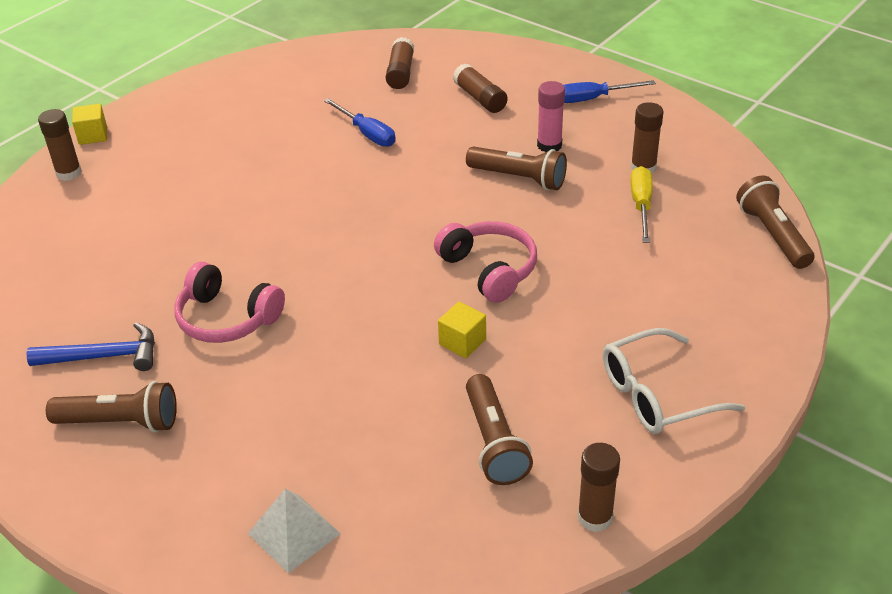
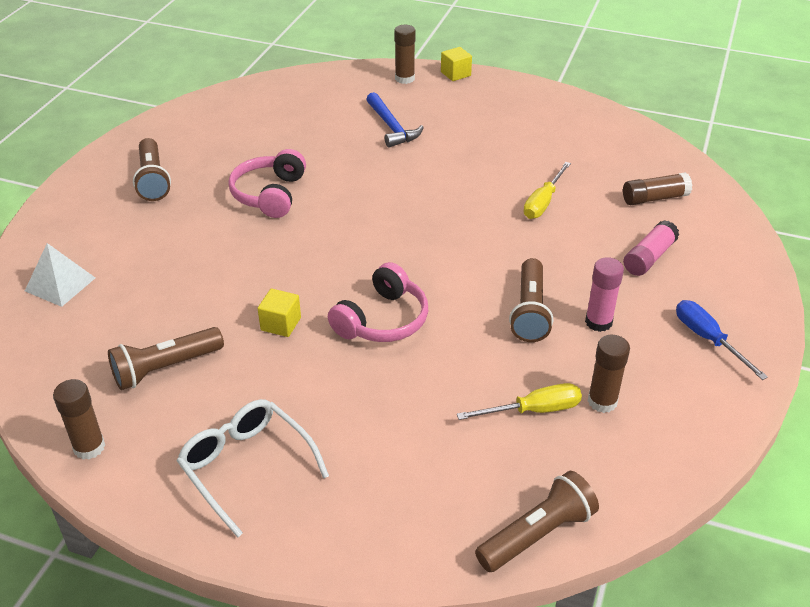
camera: 70 degrees right, 0 degrees up
blue hammer [27,322,155,371] -> blue hammer moved to [366,92,424,148]
blue screwdriver [324,98,396,147] -> yellow screwdriver [523,162,571,219]
brown glue stick [453,63,508,113] -> pink glue stick [623,220,679,276]

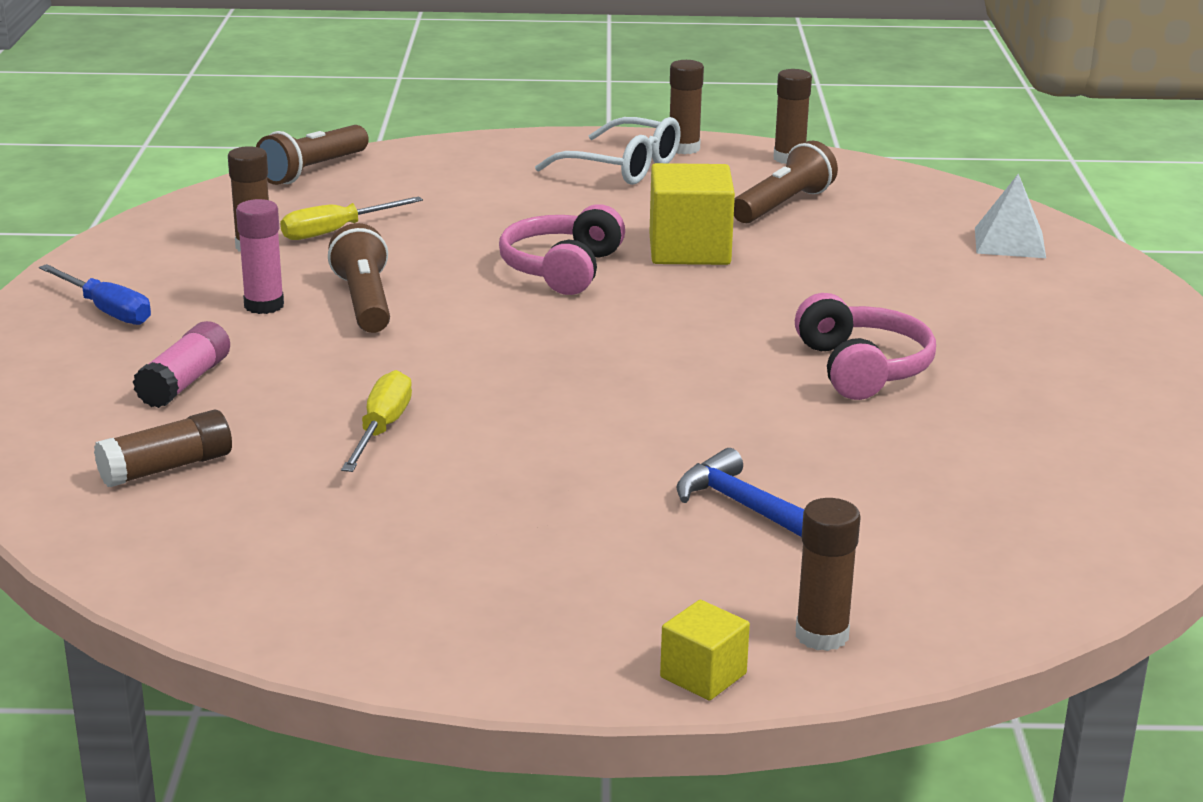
camera: 160 degrees right, 15 degrees down
brown flashlight [133,138,171,201] -> none
yellow cube [258,289,301,337] -> yellow cube [649,163,735,265], size x1.86
none -> brown glue stick [670,60,704,154]

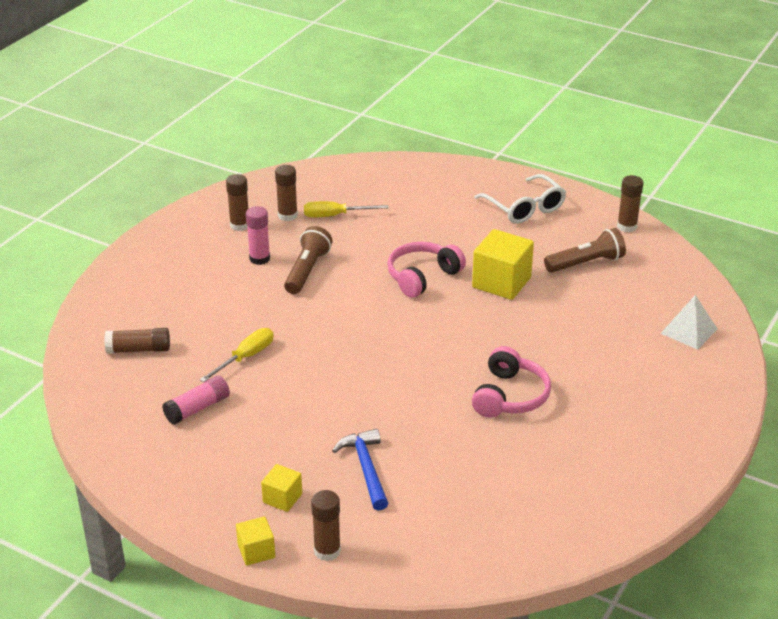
camera: 30 degrees right, 10 degrees up
blue screwdriver [39,264,151,325] -> none
pink glue stick [133,321,230,408] -> pink glue stick moved to [162,376,230,425]
brown flashlight [256,125,369,185] -> none
brown glue stick [670,60,704,154] -> brown glue stick moved to [226,174,248,231]
none -> yellow cube [261,464,302,512]

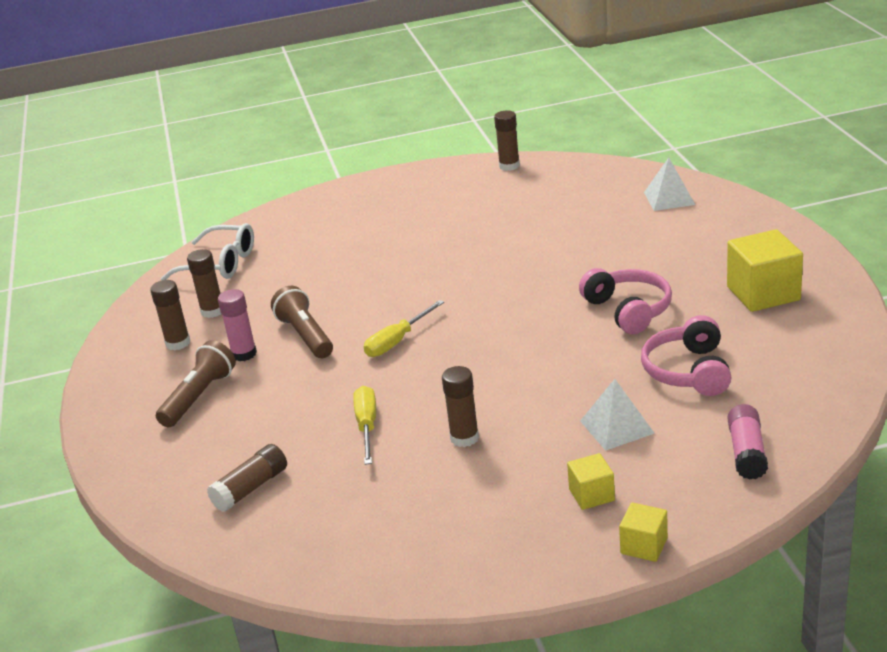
camera: 40 degrees left, 5 degrees down
pink glue stick [162,376,230,425] -> pink glue stick moved to [728,404,768,480]
yellow screwdriver [304,201,388,217] -> yellow screwdriver moved to [364,300,444,357]
brown glue stick [311,490,341,561] -> brown glue stick moved to [442,366,479,447]
blue hammer [332,429,389,511] -> white pyramid [580,379,655,451]
pink headphones [387,242,466,298] -> pink headphones moved to [641,315,731,396]
yellow cube [472,229,534,300] -> yellow cube moved to [727,229,803,312]
white glasses [474,174,566,224] -> white glasses moved to [161,223,254,281]
brown flashlight [544,228,626,273] -> brown flashlight moved to [156,340,236,427]

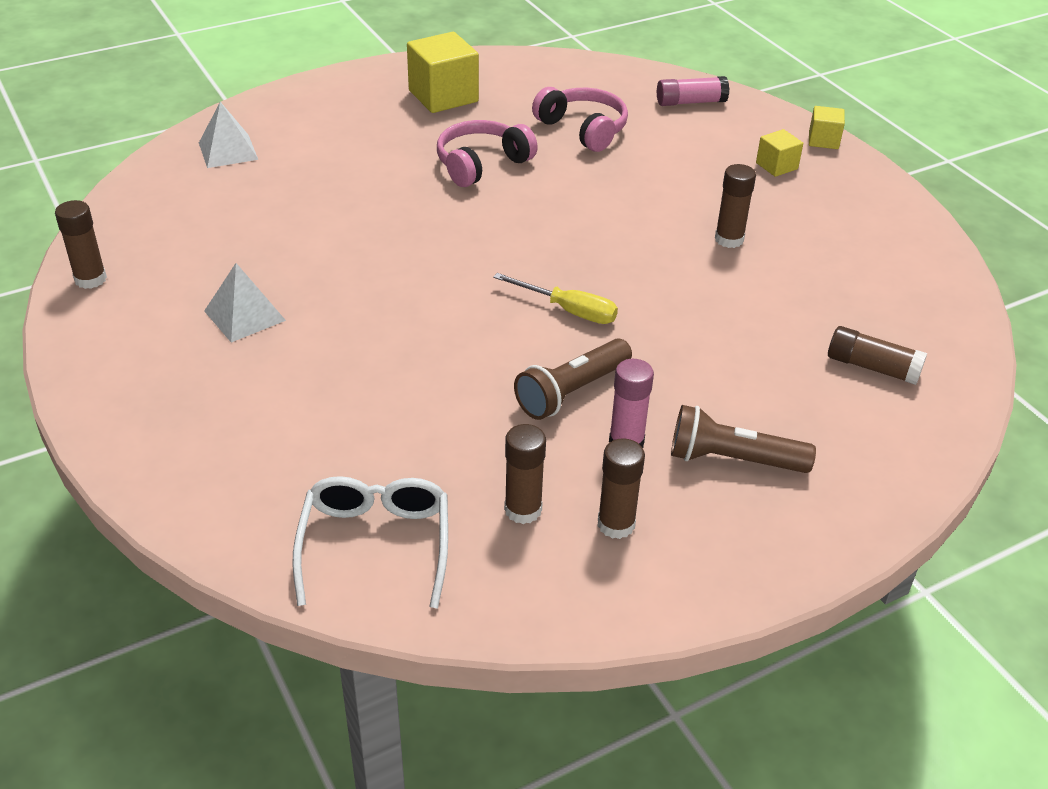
camera: 110 degrees left, 10 degrees up
yellow screwdriver [353,386,376,465] -> none
white pyramid [580,379,655,451] -> white pyramid moved to [204,263,286,342]
pink headphones [641,315,731,396] -> pink headphones turned 120 degrees counterclockwise [532,87,628,152]

